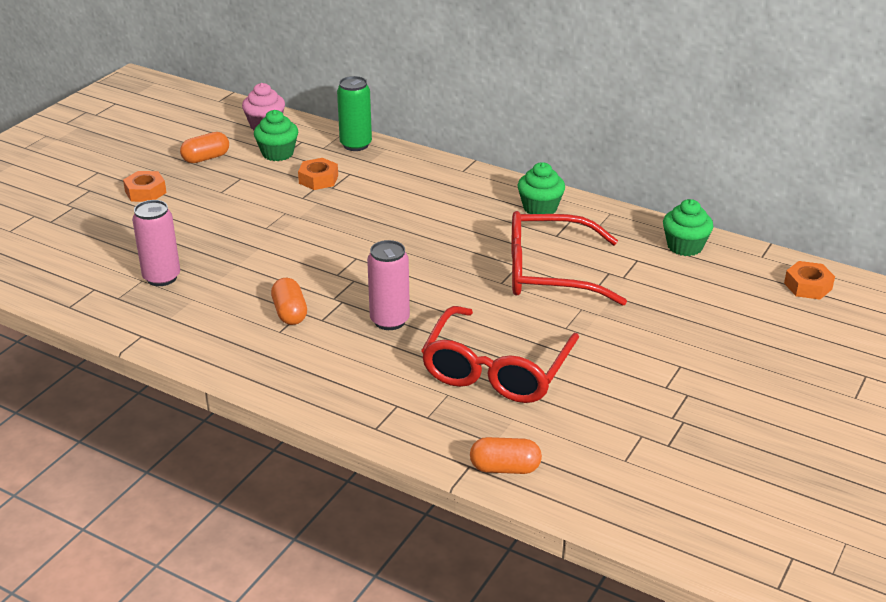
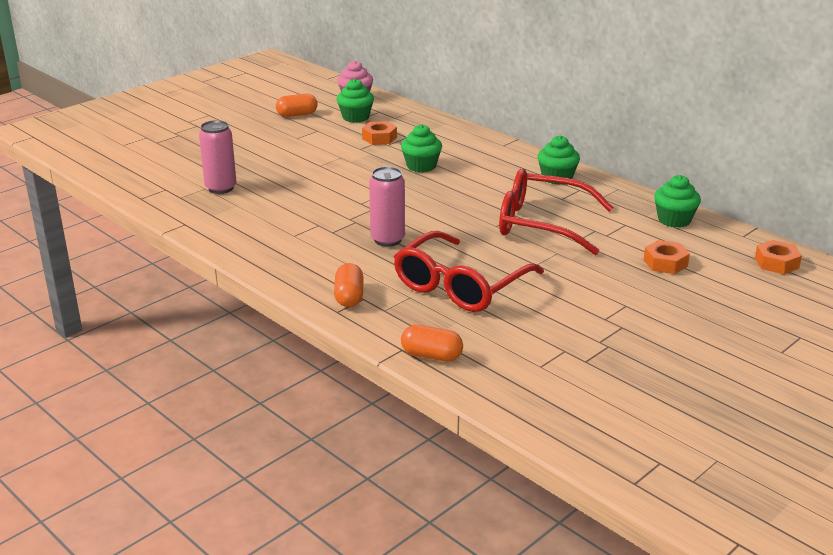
camera: 15 degrees right, 5 degrees down
orange nut [123,171,167,202] -> orange nut moved to [644,240,690,274]
orange capsule [271,278,307,325] -> orange capsule moved to [334,263,364,307]
green can [337,76,372,151] -> none
none -> green cupcake [401,124,442,173]

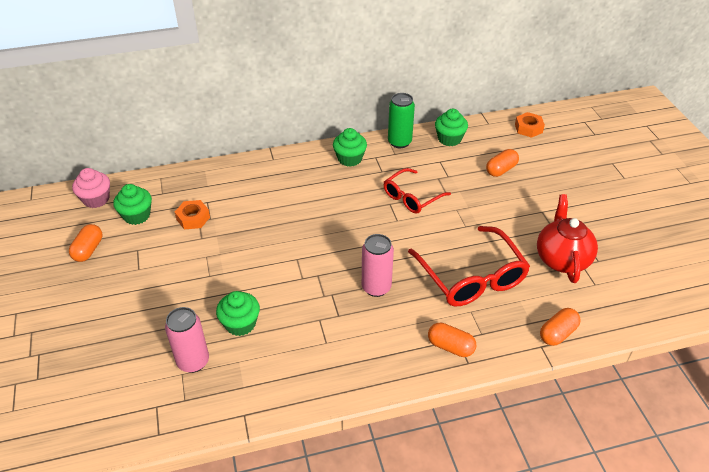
camera: 60 degrees left, 15 degrees up
green cupcake [401,124,442,173] -> green cupcake moved to [216,291,260,336]
red glasses [499,169,613,255] -> red glasses [384,168,451,214], size x0.62
orange nut [644,240,690,274] -> orange capsule [486,149,519,177]
none -> green can [388,93,415,148]
none -> red teapot [537,194,598,283]

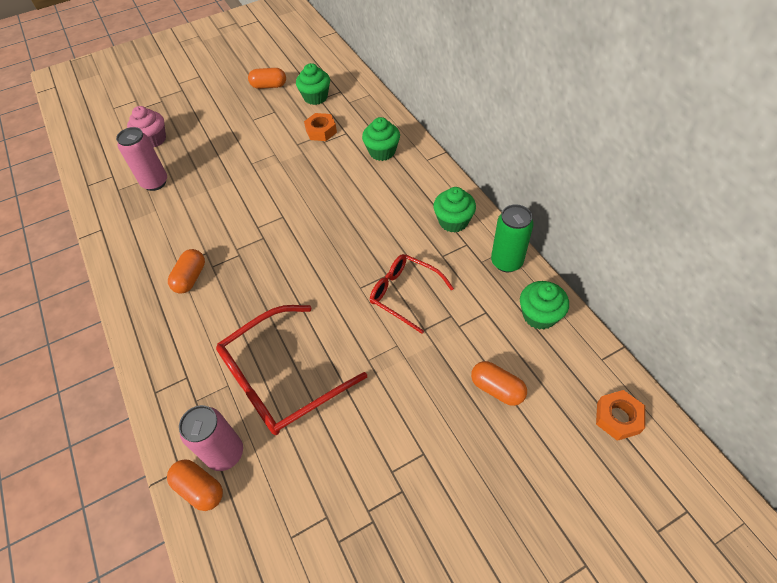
camera: 80 degrees right, 10 degrees up
pink cupcake [72,168,110,208] -> pink cupcake moved to [127,106,166,148]
green cupcake [216,291,260,336] -> green cupcake moved to [362,117,400,161]
pink can [362,234,394,297] -> pink can moved to [179,405,243,471]
orange capsule [428,323,476,357] -> orange capsule moved to [168,249,205,294]
red teapot [537,194,598,283] -> none

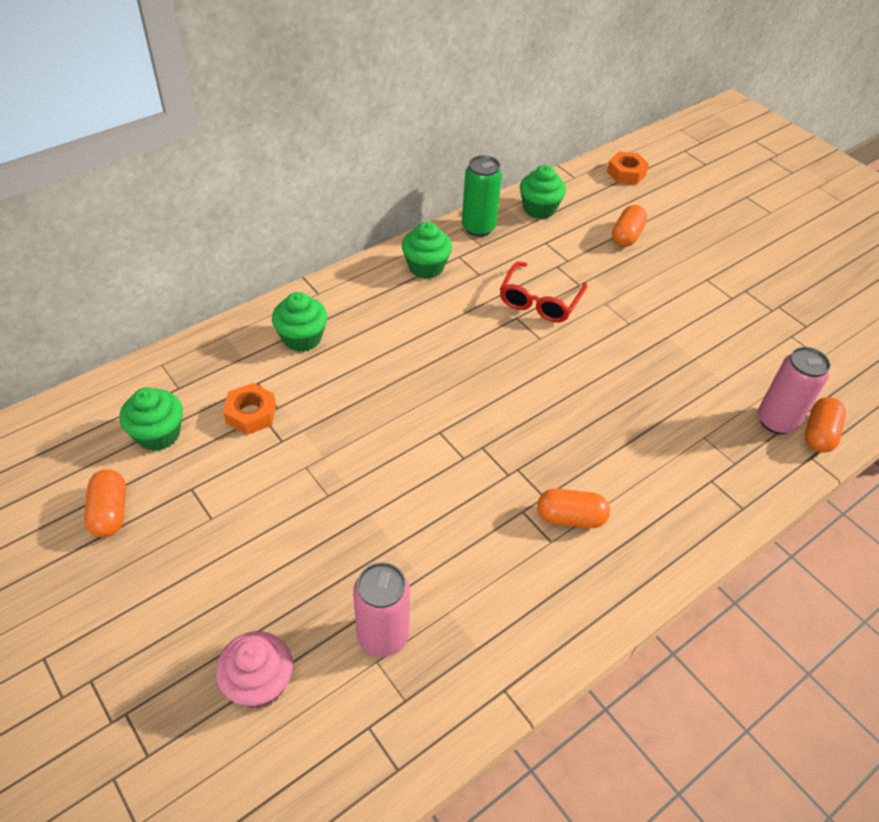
camera: 105 degrees left, 5 degrees down
red glasses [216,305,367,435] -> none

